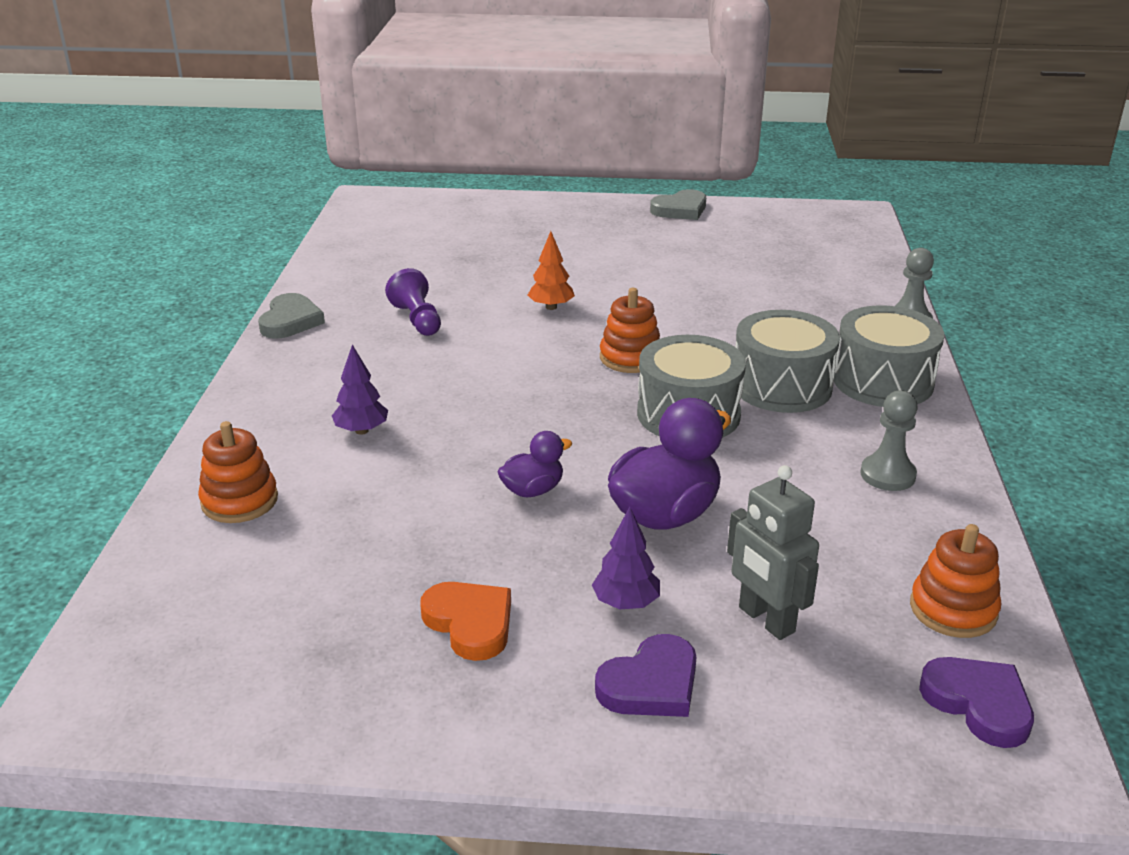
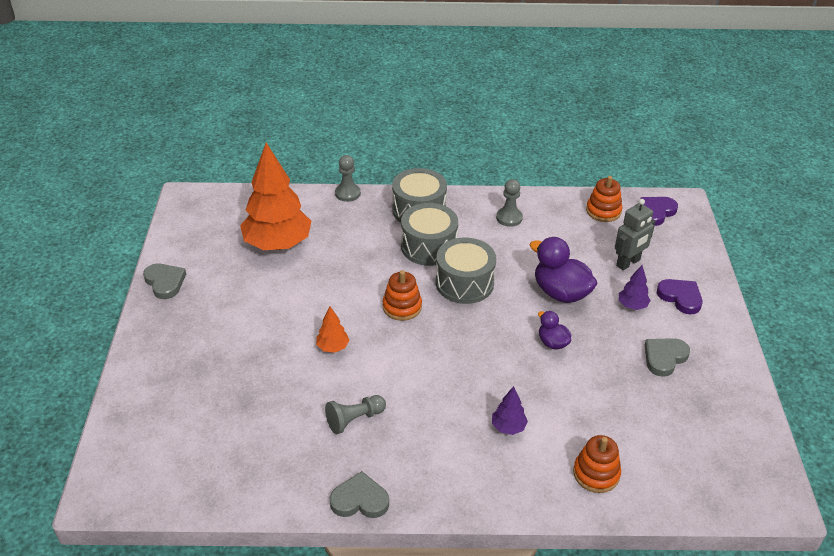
camera: 95 degrees left, 10 degrees up
purple pawn [385,268,441,336] -> grey pawn [325,395,386,434]
orange heart [420,582,511,661] -> grey heart [645,338,690,377]
none -> orange tree [240,143,312,250]

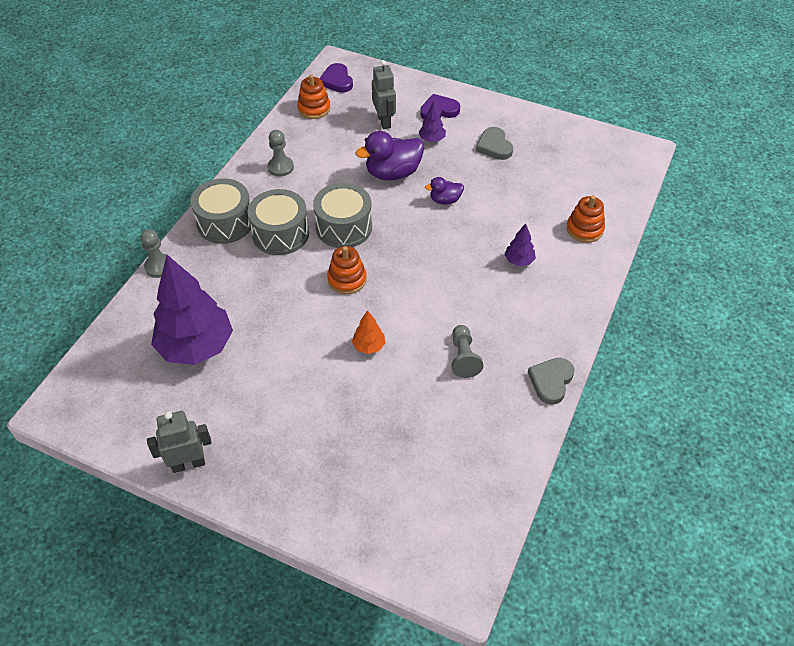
camera: 65 degrees left, 10 degrees up
grey heart [143,263,186,299] -> grey robot [147,411,211,473]
orange tree [240,143,312,250] -> purple tree [151,255,233,365]

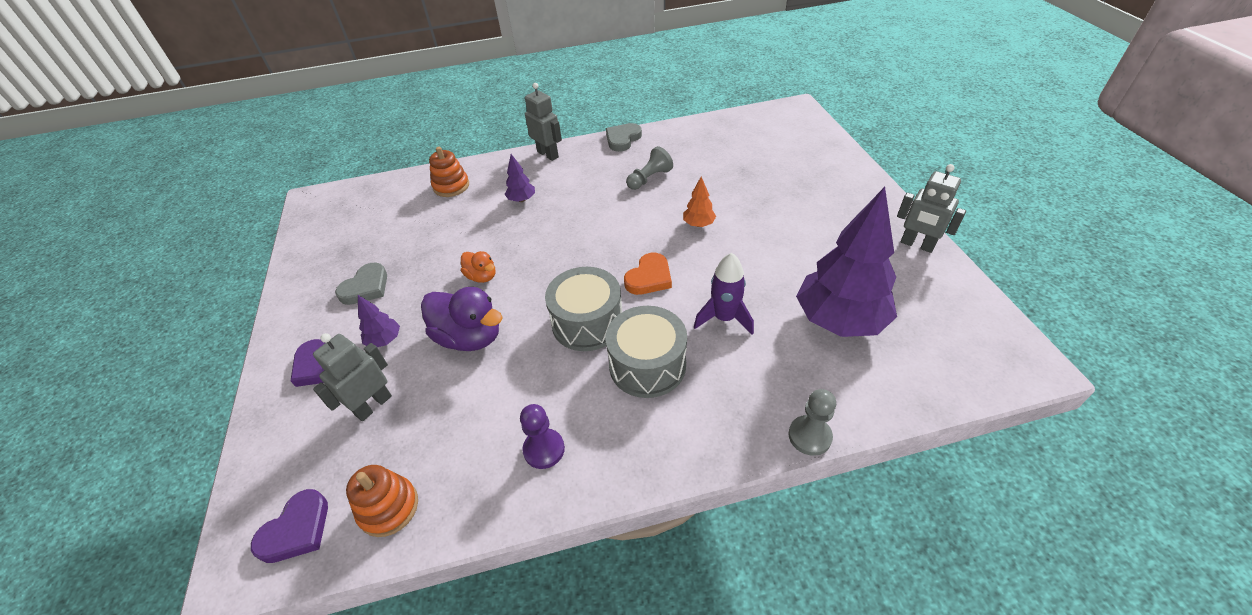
camera: 125 degrees left, 5 degrees down
grey drum [191,178,251,244] -> none
grey pawn [268,130,294,177] -> purple pawn [520,404,565,469]
orange stacking toy [327,246,367,294] -> orange heart [624,253,672,295]
purple duck [425,177,464,204] -> orange duck [461,251,496,283]
grey heart [528,358,575,405] -> grey heart turned 135 degrees clockwise [606,123,642,152]
none -> grey robot [525,83,562,161]
none -> purple rocket [694,253,754,335]

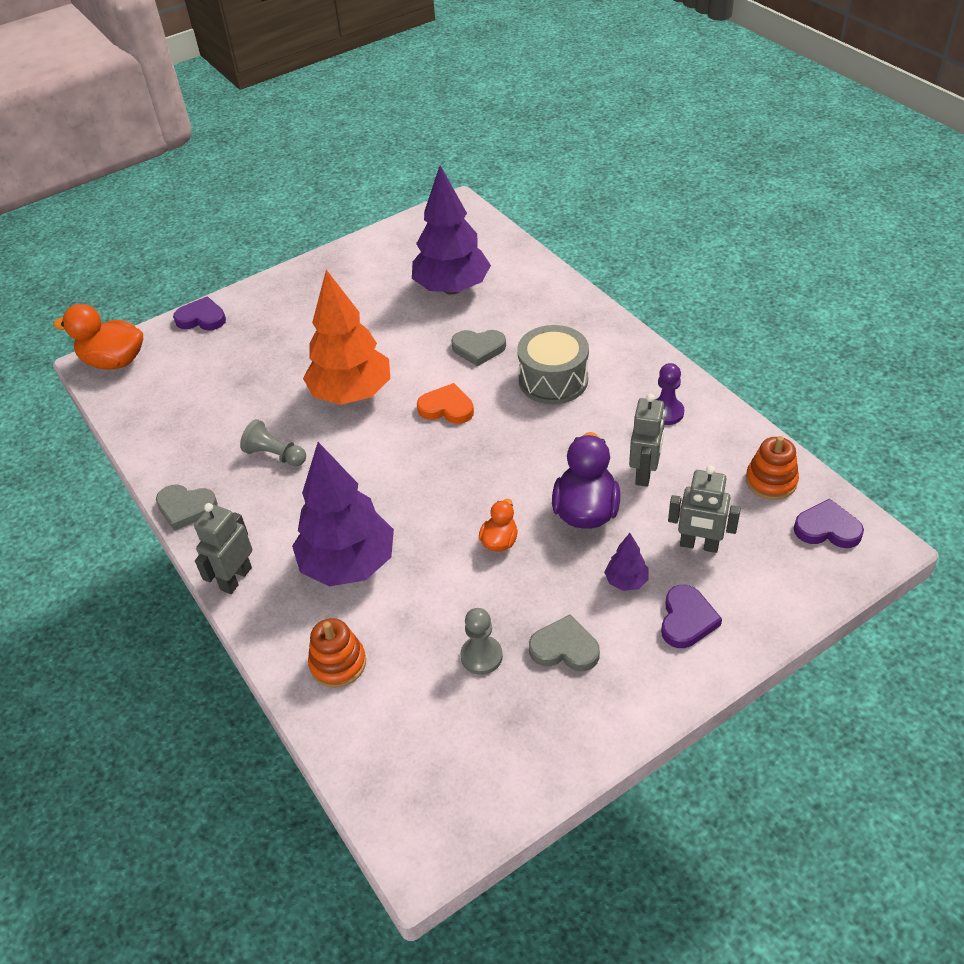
camera: 110 degrees left, 0 degrees up
purple tree [505,154,535,202] -> purple tree [292,442,394,586], size x2.36
grey drum [545,267,622,351] -> none
orange tree [683,177,716,227] -> orange tree [303,270,390,405], size x2.36
purple rocket [694,253,754,335] -> grey heart [451,330,506,366]
grey pawn [788,389,836,456] -> grey pawn moved to [460,608,503,675]
grey robot [897,164,966,253] -> grey robot moved to [629,394,665,487]
none -> orange duck [53,304,143,369]
none -> purple heart [173,296,226,331]

